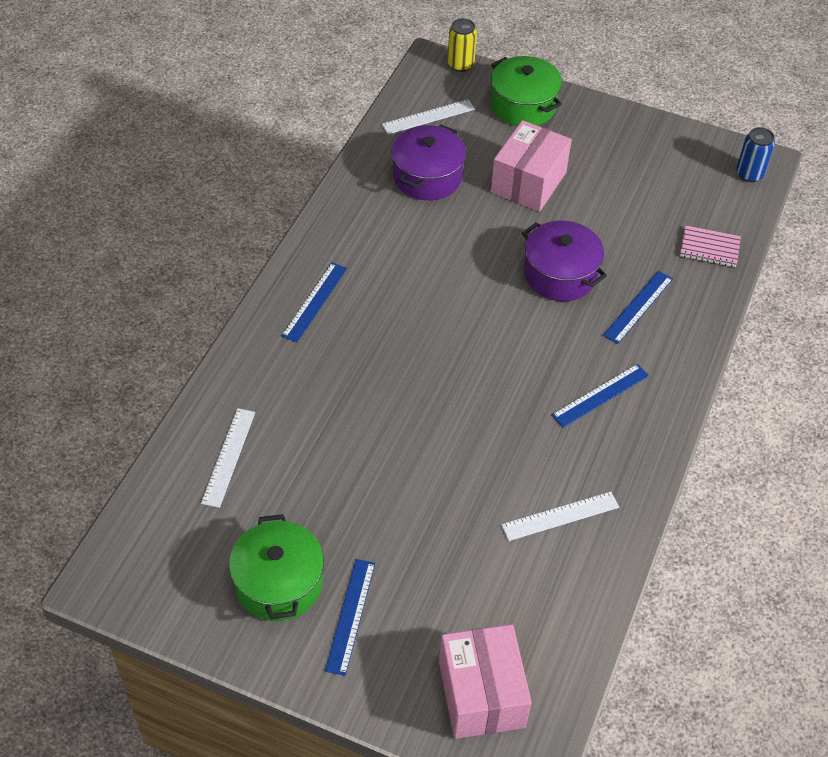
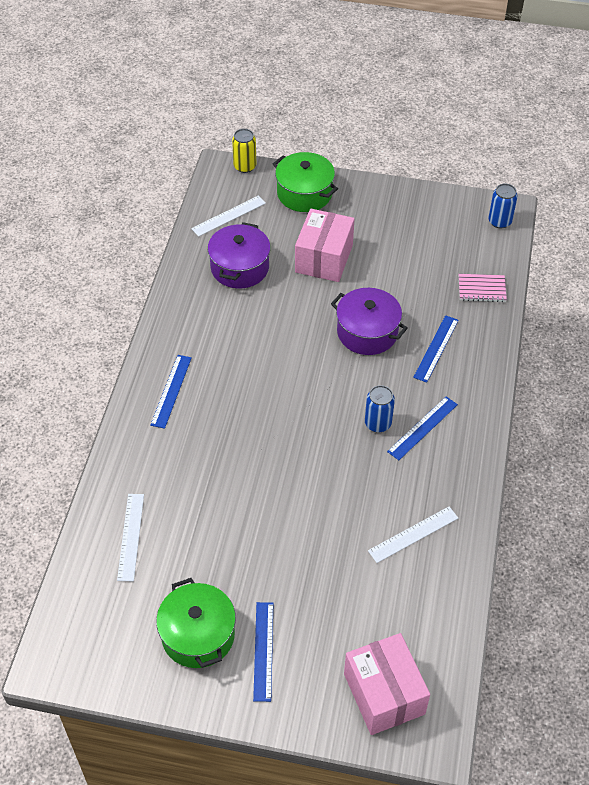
camera: 10 degrees left, 0 degrees up
none -> blue can [365,385,395,433]

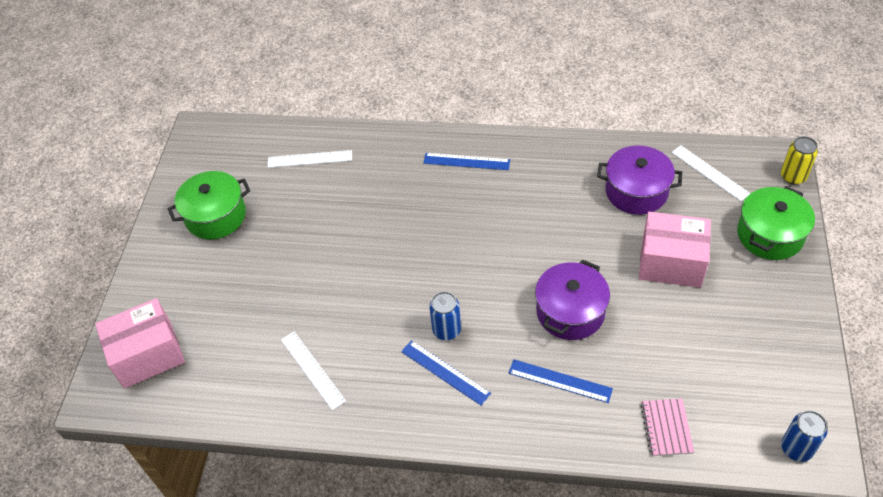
camera: 90 degrees right, 0 degrees up
blue ruler [253,602,273,702] -> none

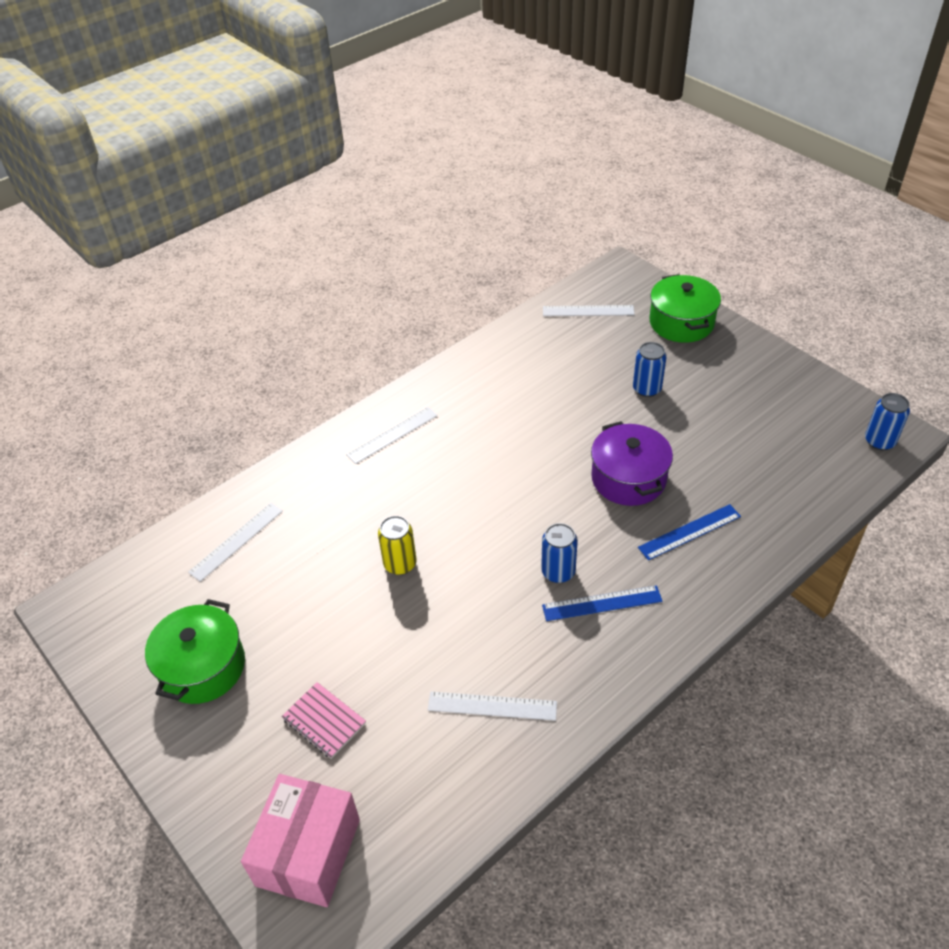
camera: 50 degrees left, 5 degrees down
blue ruler [423,153,510,170] -> white ruler [346,407,438,464]
purple pot [597,145,682,215] -> none
pink box [639,212,711,288] -> blue can [633,342,667,397]
pink notebook [640,399,694,456] -> pink notebook moved to [281,682,366,759]
yellow can [781,136,818,185] -> yellow can moved to [378,516,417,575]

